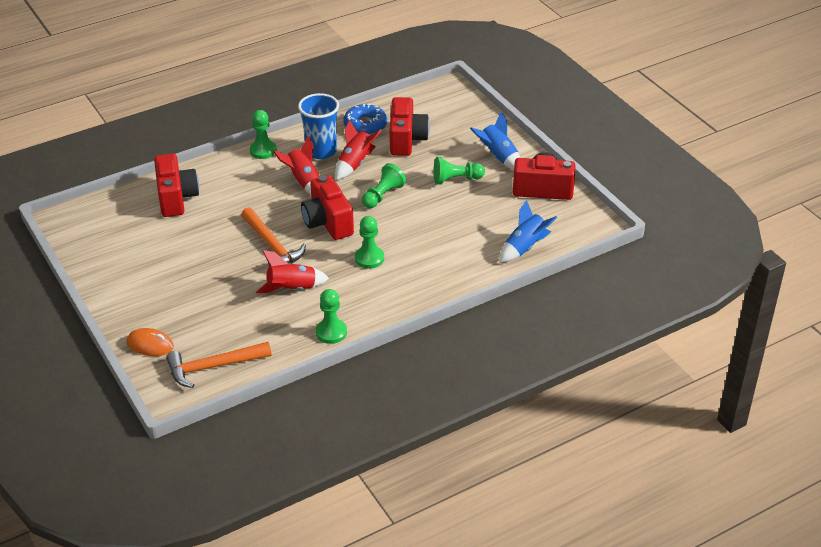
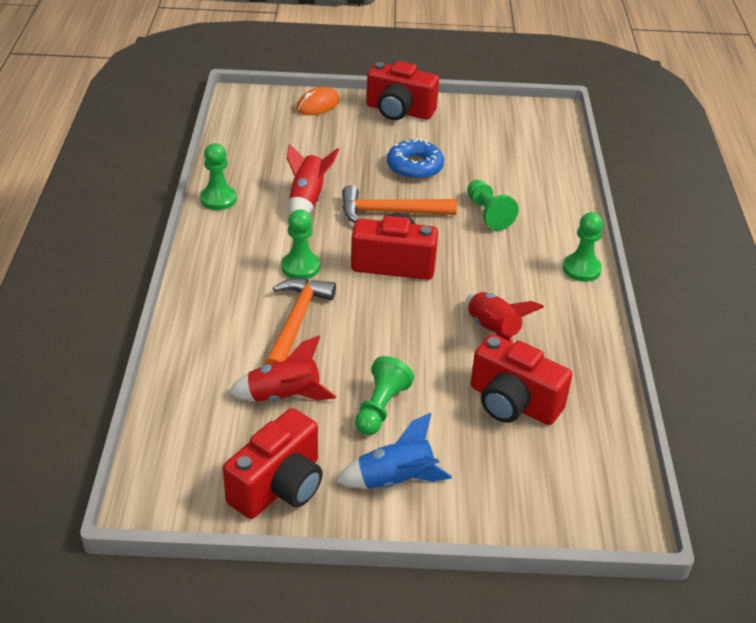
camera: 120 degrees right, 0 degrees up
red camera [154,154,199,217] -> red camera moved to [366,61,439,120]
orange hammer [166,342,272,388] -> orange hammer moved to [264,278,336,365]
red rocket [273,135,319,194] -> red rocket moved to [227,335,336,401]
blue cup [298,93,339,159] -> none
blue donut [343,104,387,135] -> blue donut moved to [387,138,444,180]
green pawn [362,163,406,208] -> green pawn moved to [467,180,519,230]
blue rocket [499,200,558,263] -> none

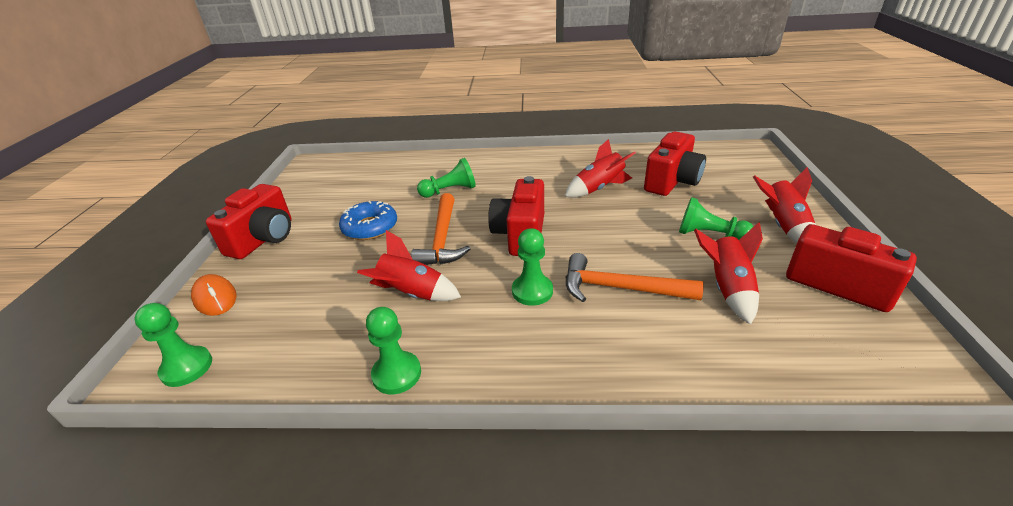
camera: 85 degrees left, 5 degrees down
blue rocket [336,413,452,489] -> red rocket [753,167,816,244]
green pawn [563,212,603,282] -> green pawn moved to [134,303,212,387]

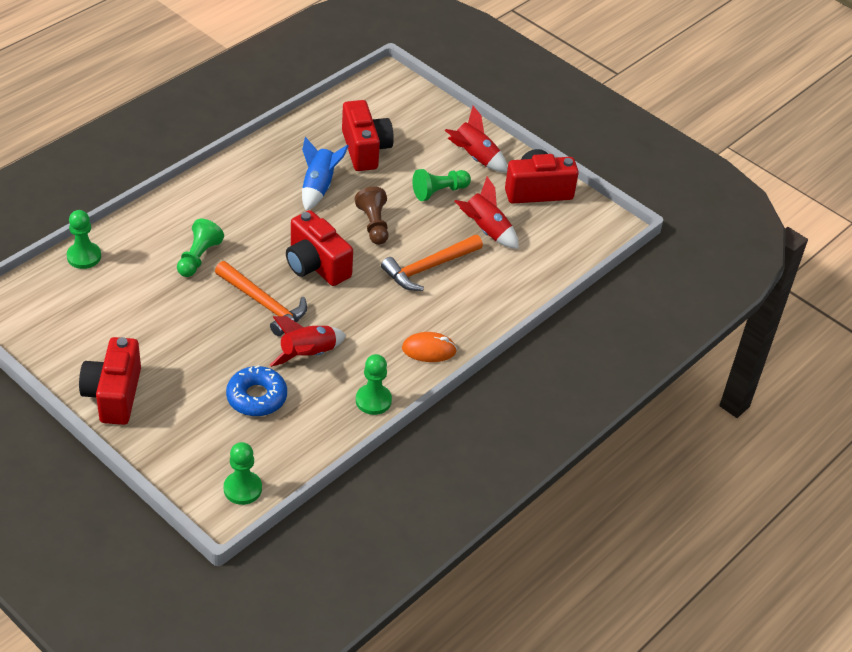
camera: 55 degrees left, 10 degrees up
orange mouse [191,274,237,316] -> orange mouse moved to [402,332,457,362]
red camera [206,184,292,259] -> red camera turned 150 degrees counterclockwise [79,337,141,425]
blue donut [339,201,397,240] -> blue donut moved to [226,365,287,416]
green pawn [512,228,553,306] -> green pawn moved to [67,210,101,269]
red rocket [565,139,636,198] -> blue rocket [302,137,349,211]
none -> brown pawn [355,187,389,245]

